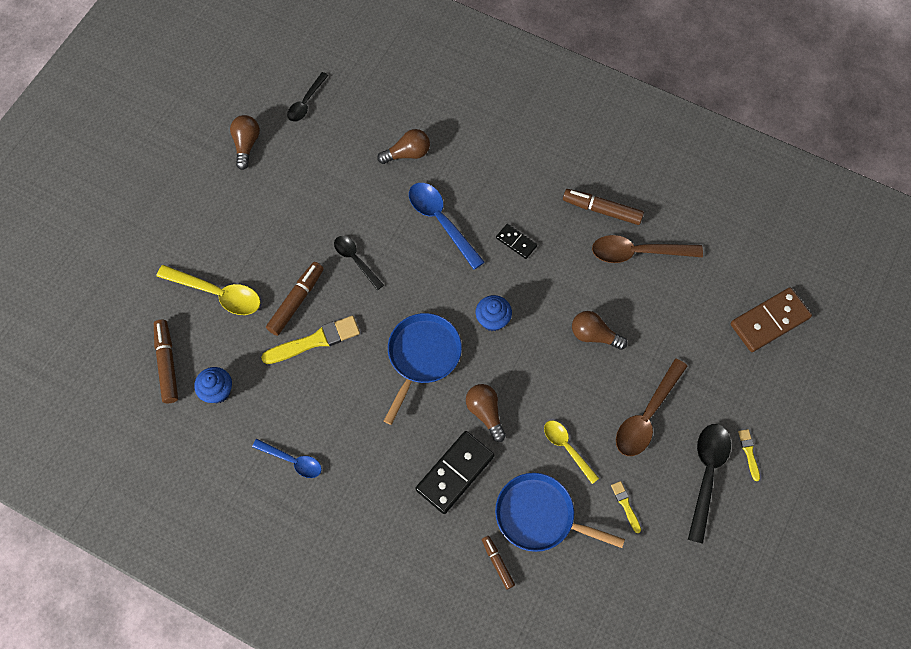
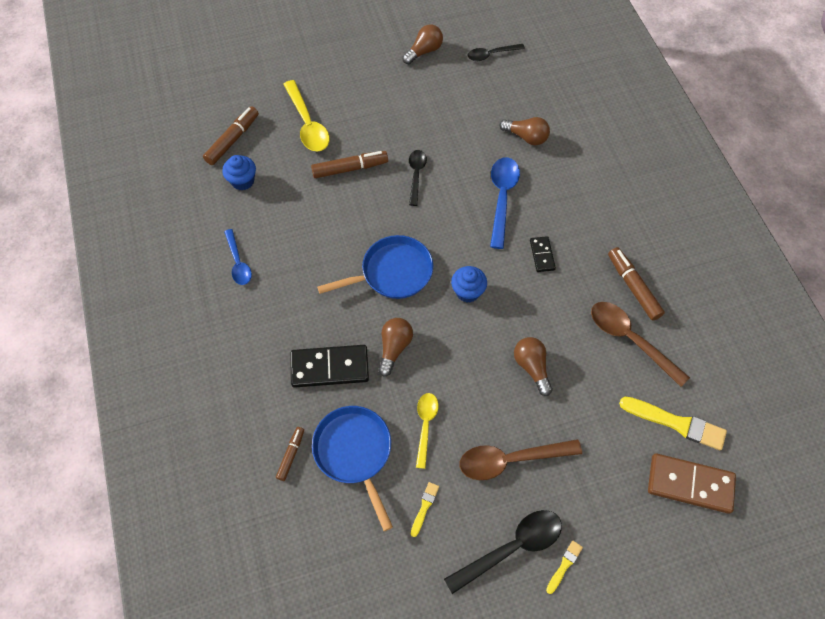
camera: 45 degrees right, 5 degrees down
yellow brush [261,316,360,364] -> yellow brush moved to [619,397,727,450]

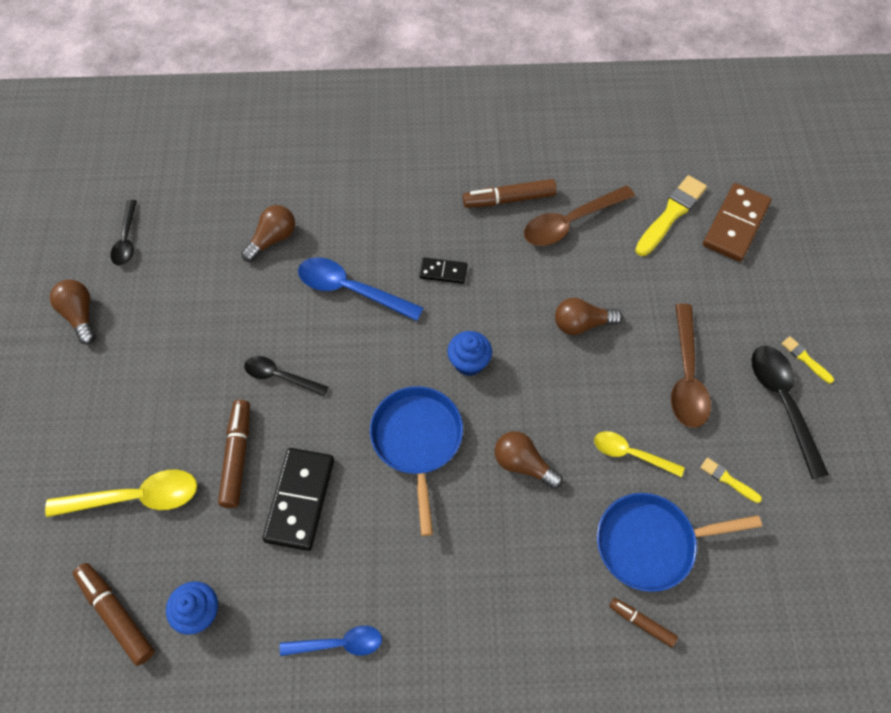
camera: 75 degrees left, 0 degrees up
black domino [290,345,369,388] -> black domino moved to [262,448,334,551]

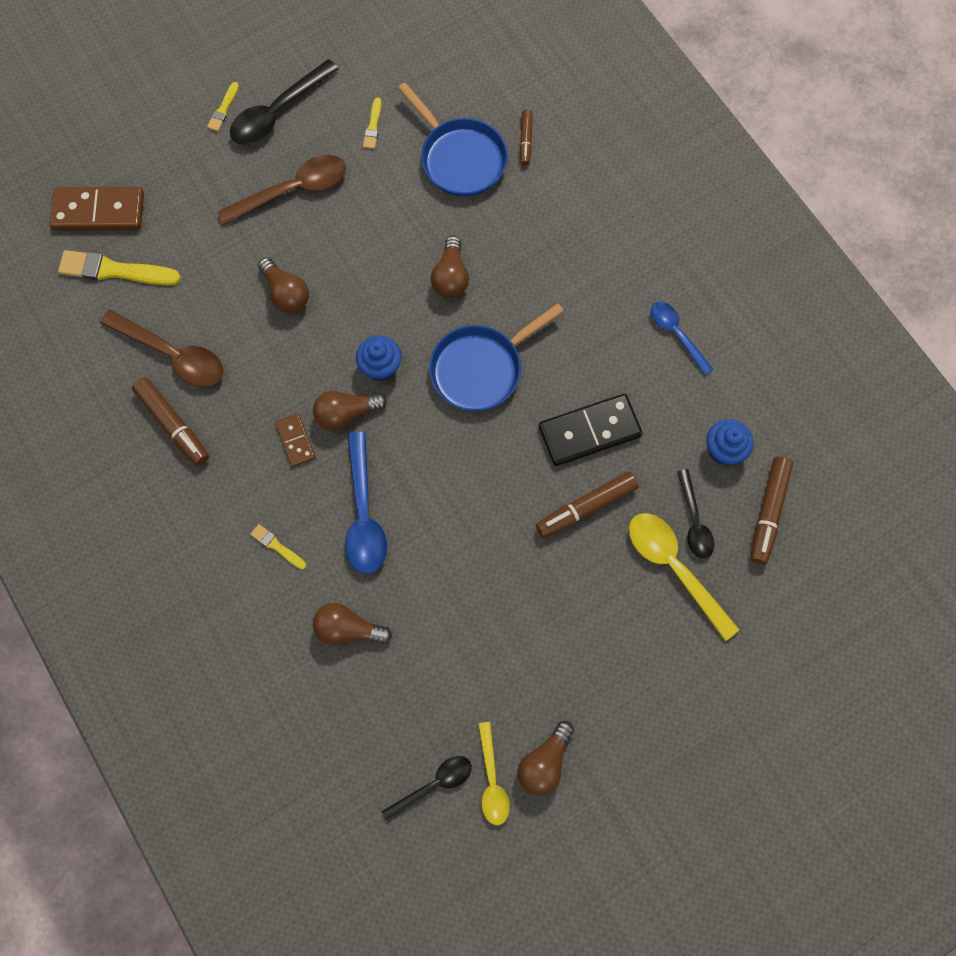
camera: 120 degrees left, 10 degrees up
black spoon [244,356,329,396] -> black spoon moved to [677,469,714,559]
black domino [419,257,467,284] -> brown domino [275,413,315,467]
yellow spoon [594,431,685,477] -> yellow spoon moved to [478,722,510,825]
none -> yellow brush [250,524,306,569]
none -> brown light bulb [313,391,387,431]

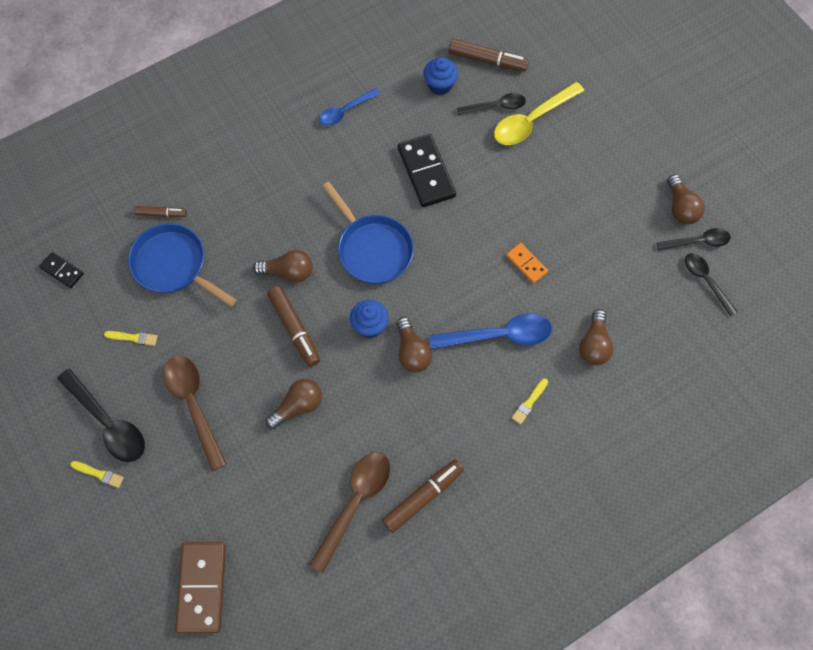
camera: 90 degrees left, 5 degrees down
yellow brush [58,250,181,285] -> none
brown domino [275,413,315,467] -> none
blue pan [398,83,508,197] -> blue pan turned 105 degrees counterclockwise [128,223,237,307]
yellow spoon [478,722,510,825] -> black spoon [656,228,731,251]
brown light bulb [517,721,574,796] -> brown light bulb turned 45 degrees clockwise [667,174,705,224]
brown marker [536,471,639,538] -> brown marker moved to [267,286,320,367]
none -> black domino [39,252,84,288]
none -> orange domino [506,243,548,284]

